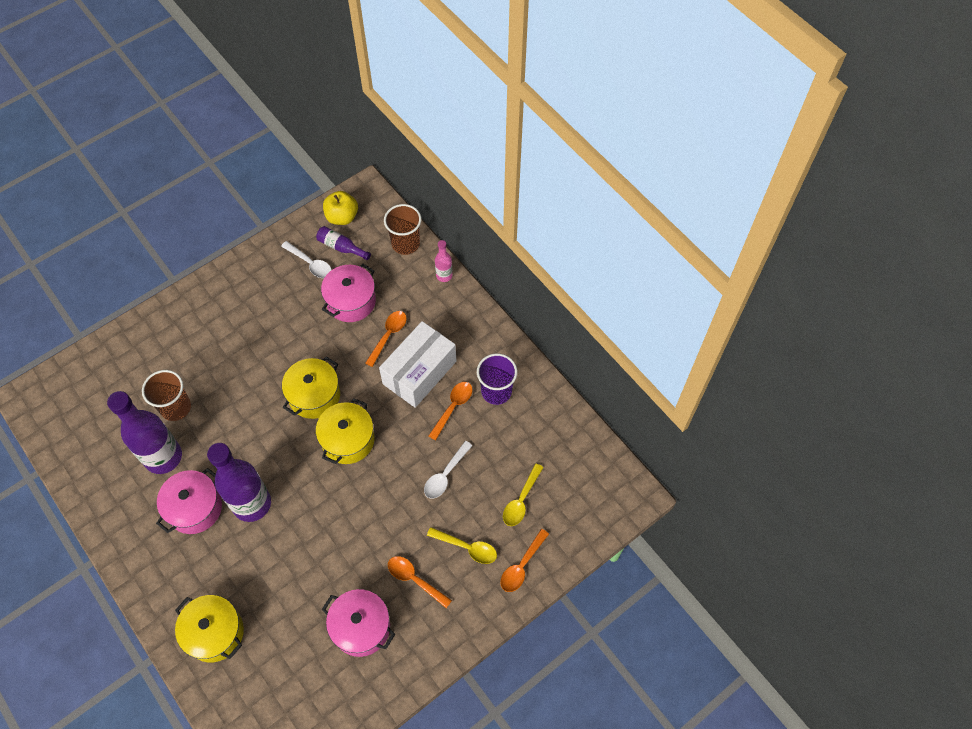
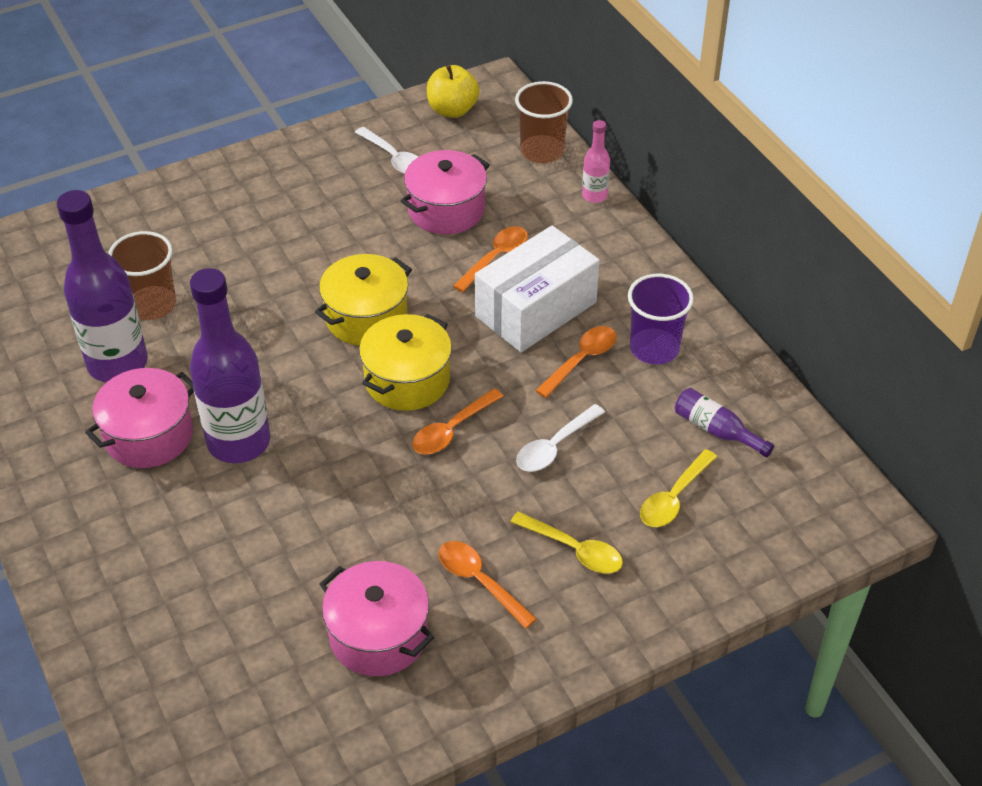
camera: 10 degrees right, 15 degrees down
yellow pot [175,595,244,663] -> none
purple bottle [316,226,371,260] -> purple bottle moved to [675,388,774,457]
orange spoon [501,529,549,592] -> orange spoon moved to [412,388,504,455]

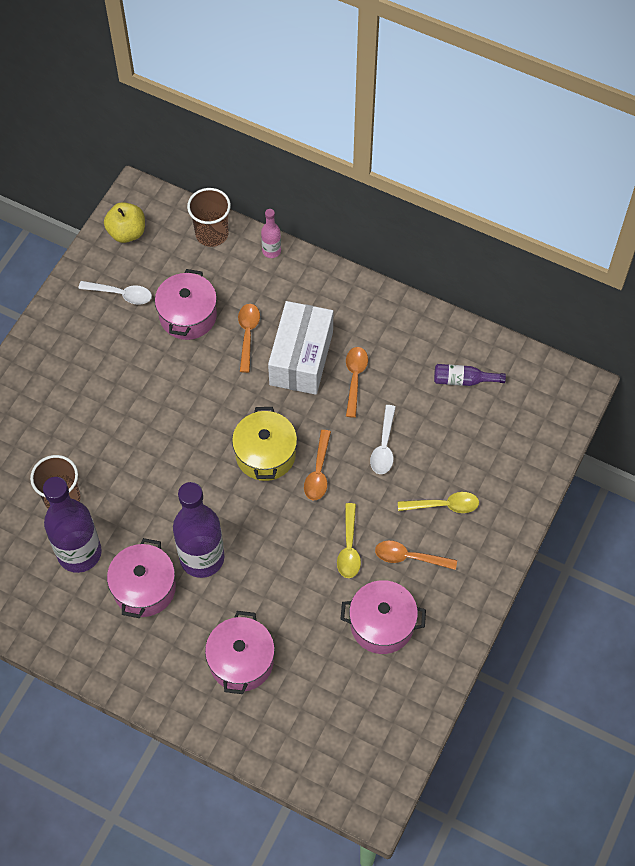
camera: 35 degrees left, 15 degrees up
yellow pot [315,254,412,345] -> none
purple cup [628,274,694,365] -> none
yellow spoon [640,449,717,527] -> yellow spoon moved to [337,503,361,578]
none -> pink pot [205,611,275,694]

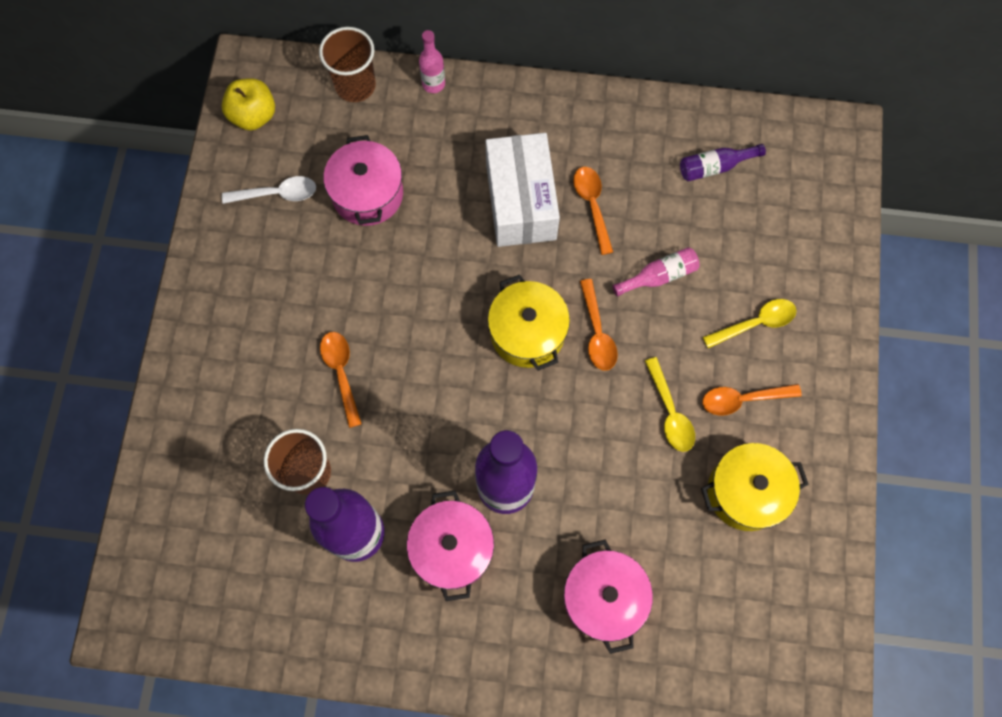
camera: 20 degrees left, 10 degrees up
orange spoon [238,304,260,373] -> orange spoon moved to [320,332,362,428]
pink pot [340,580,426,654] -> yellow pot [701,443,808,531]
white spoon [370,405,396,474] -> pink bottle [612,247,700,296]

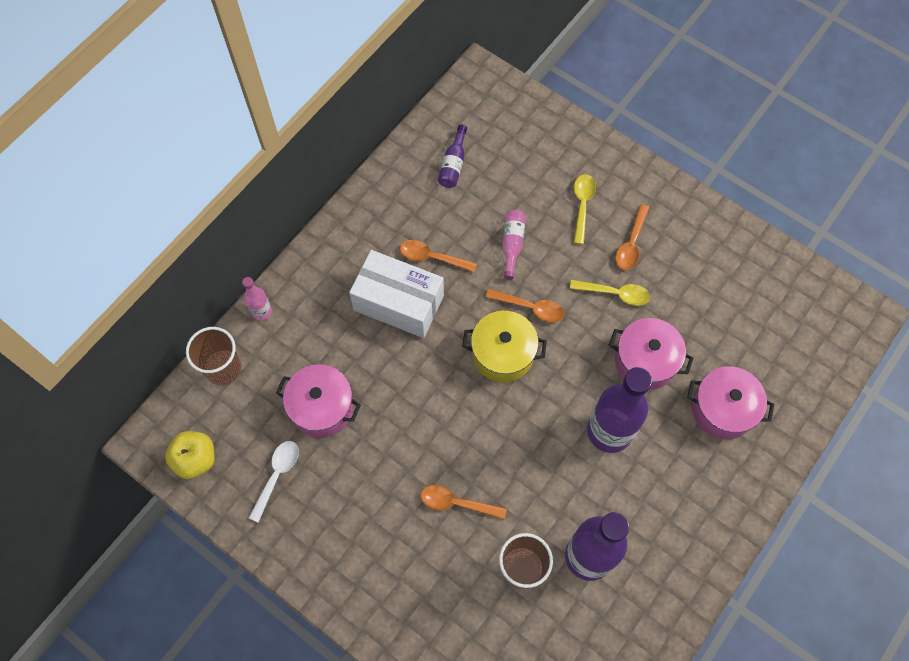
camera: 60 degrees left, 5 degrees down
pink pot [407,490,494,601] -> pink pot moved to [609,318,694,390]
yellow pot [701,443,808,531] -> none

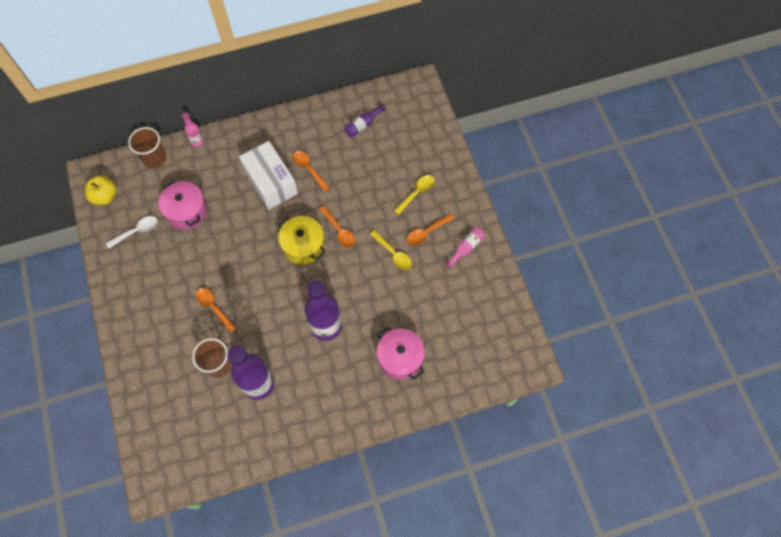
camera: 35 degrees right, 0 degrees up
pink bottle [503,210,526,280] -> pink bottle moved to [445,227,485,269]
pink pot [609,318,694,390] -> none

